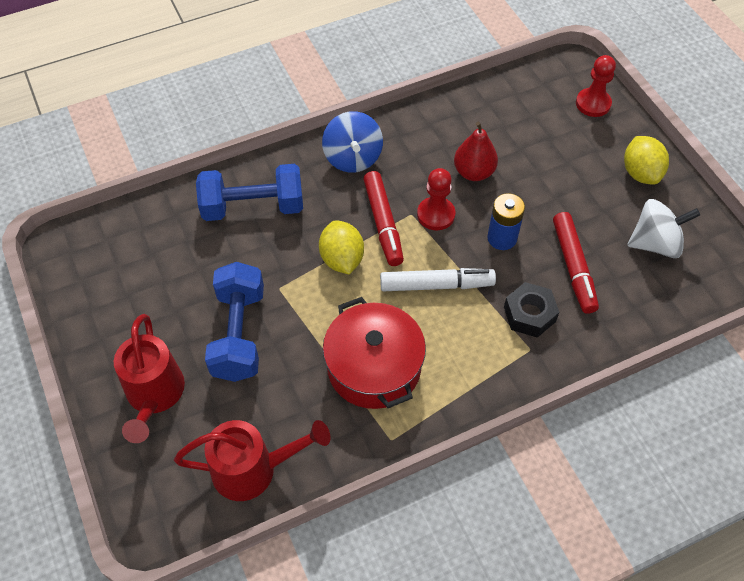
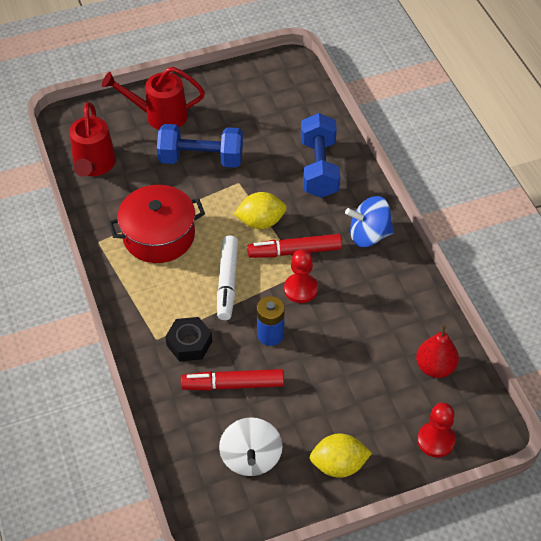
camera: 95 degrees right, 5 degrees down
red pear [454,122,498,181] -> red pear moved to [416,325,459,378]

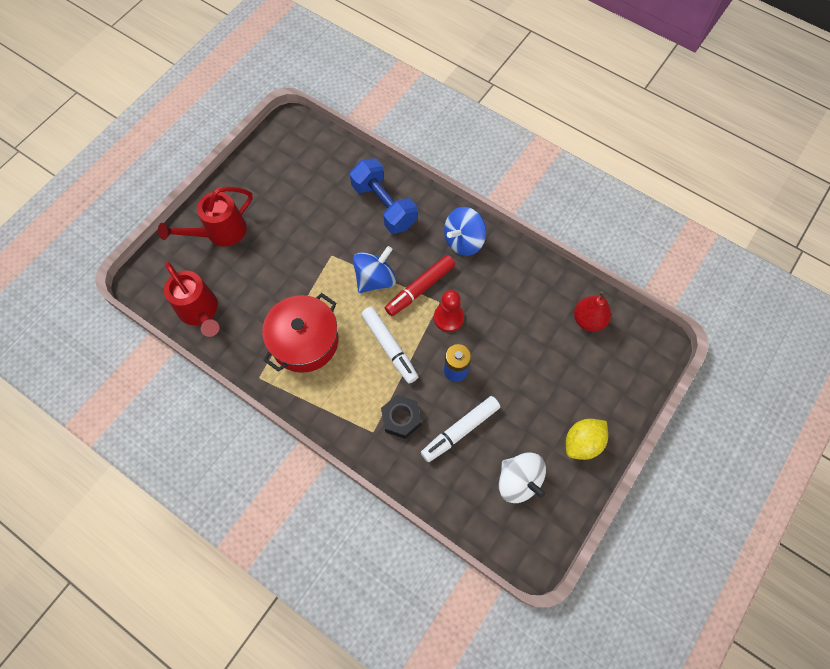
camera: 35 degrees left, 15 degrees up
blue dumbbell [157,124,243,168] -> none
red marker [181,369,284,391] -> white marker [421,396,500,462]
yellow lemon [234,192,287,229] -> blue spinning top [353,246,396,293]
red pawn [417,403,455,458] -> none

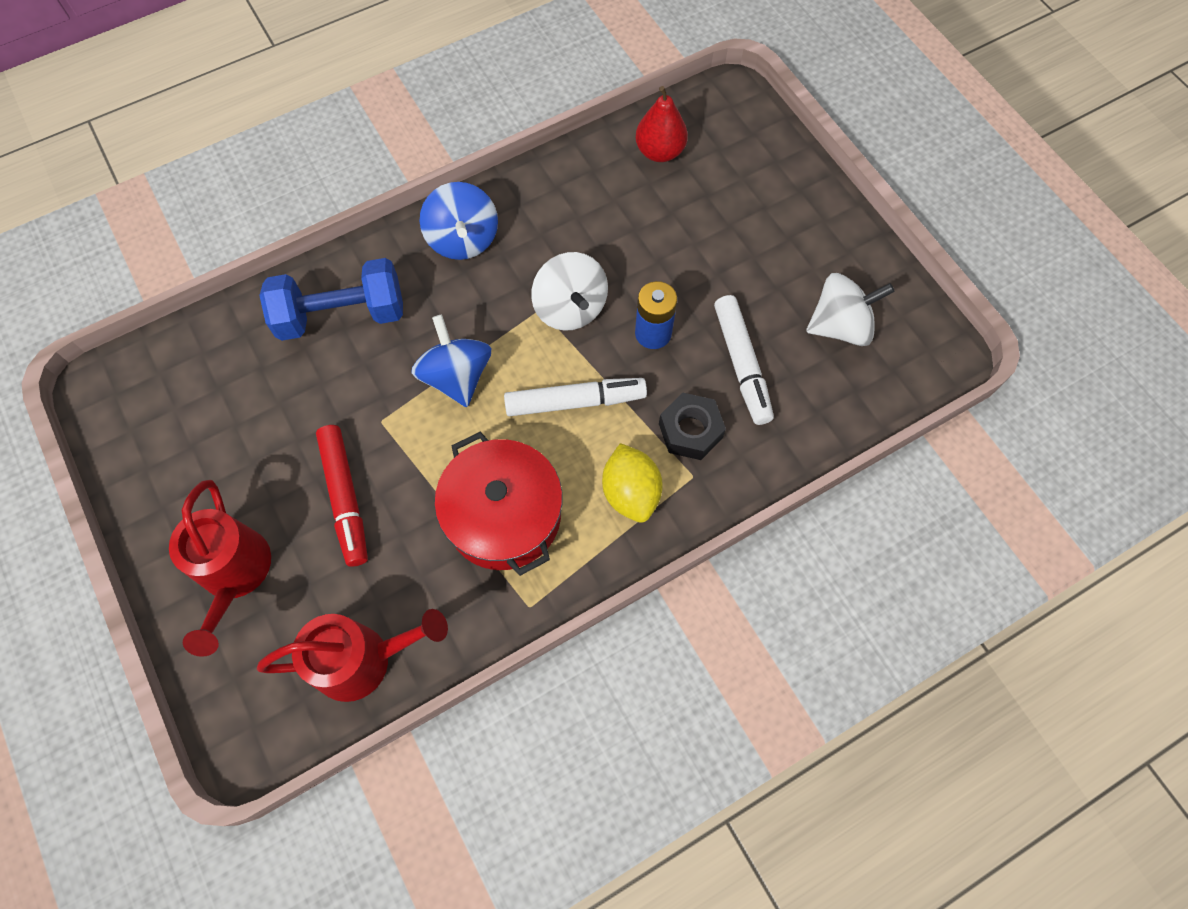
camera: 65 degrees left, 0 degrees up
red marker [385,255,455,316] -> red marker moved to [316,425,368,567]
red pawn [434,290,464,332] -> white spinning top [531,252,608,331]
yellow lemon [566,419,608,460] -> yellow lemon moved to [602,443,663,523]

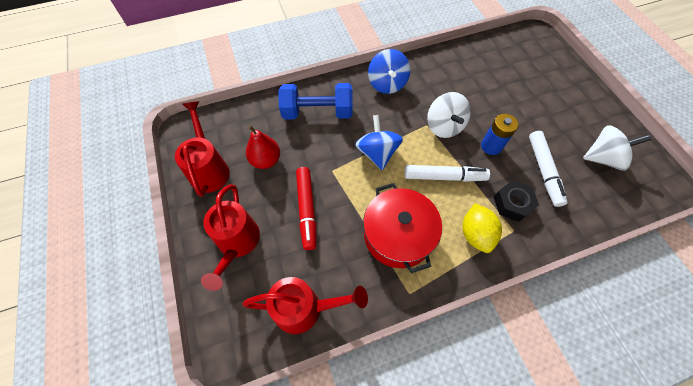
camera: 10 degrees right, 5 degrees down
red pear [635,86,688,162] -> red pear moved to [246,125,280,169]
none -> red watering can [175,101,230,196]

